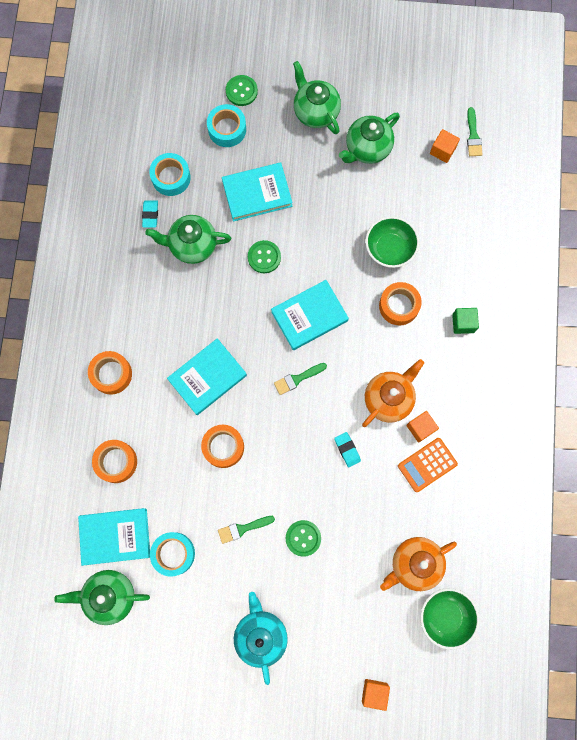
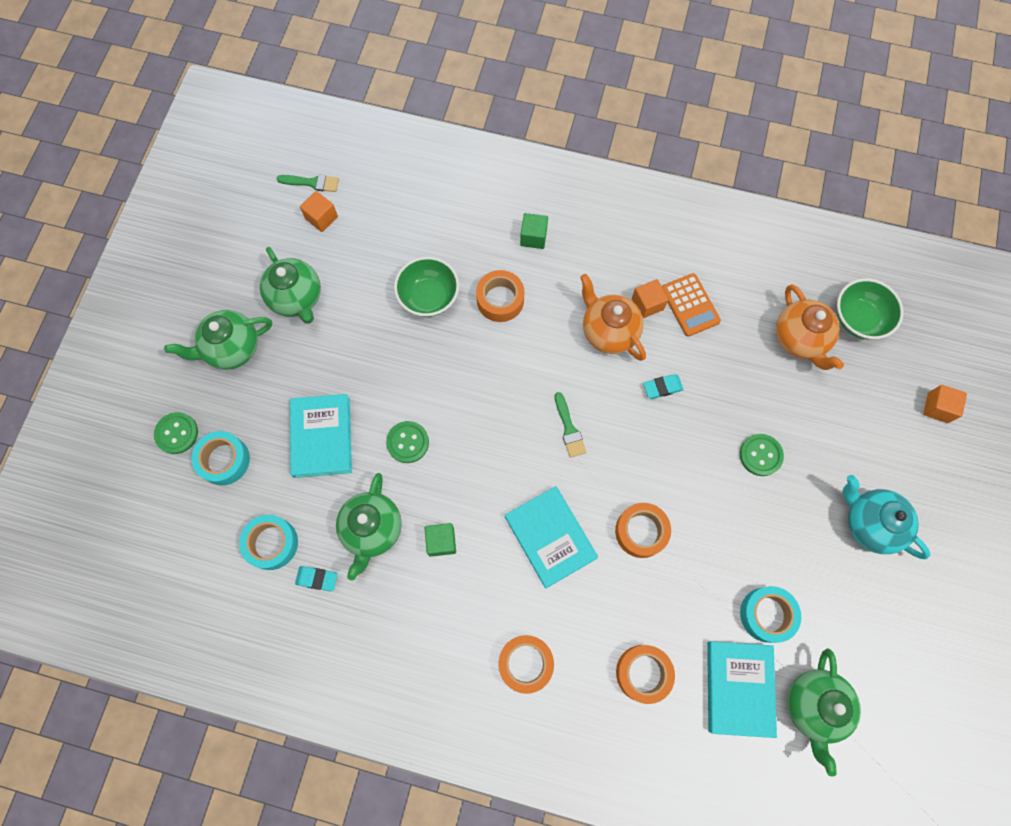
camera: 80 degrees left, 5 degrees down
green brush [218,516,275,544] -> none
turquoise teapot [234,592,288,685] -> turquoise teapot turned 45 degrees clockwise [843,475,930,559]
turquoise book [271,280,349,350] -> none
none -> green cube [425,523,456,557]

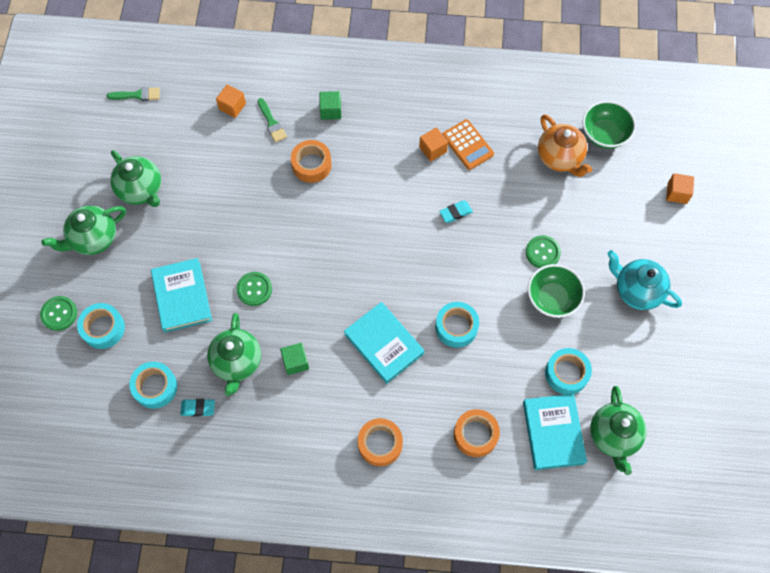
camera: 10 degrees left, 5 degrees down
orange cube [300,191,338,232] -> orange cube moved to [216,85,246,118]
green bowl [394,257,459,317] -> green bowl moved to [528,264,585,318]
green brush [555,392,586,458] -> green brush moved to [258,98,287,142]
orange teapot [580,274,646,361] -> none
orange tape [615,503,671,558] -> turquoise tape [435,302,479,348]

